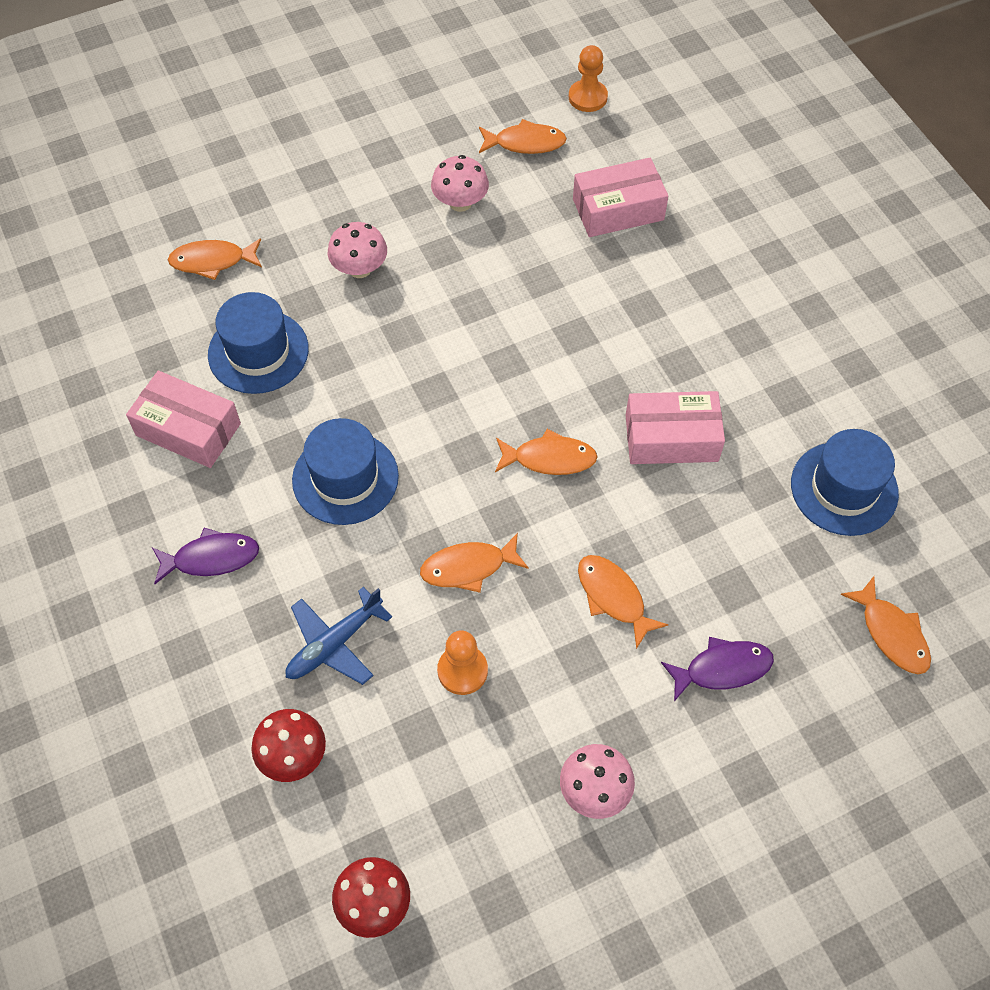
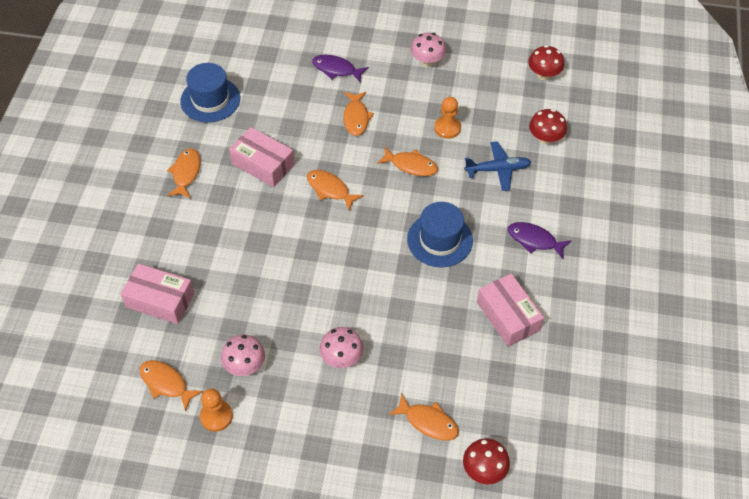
camera: 145 degrees left, 5 degrees down
blue hat [208,292,309,394] -> none
orange pawn [569,45,608,112] -> orange pawn moved to [200,388,233,432]
orange fish [841,576,931,674] -> orange fish moved to [167,148,201,198]
none -> red mushroom [463,438,510,484]

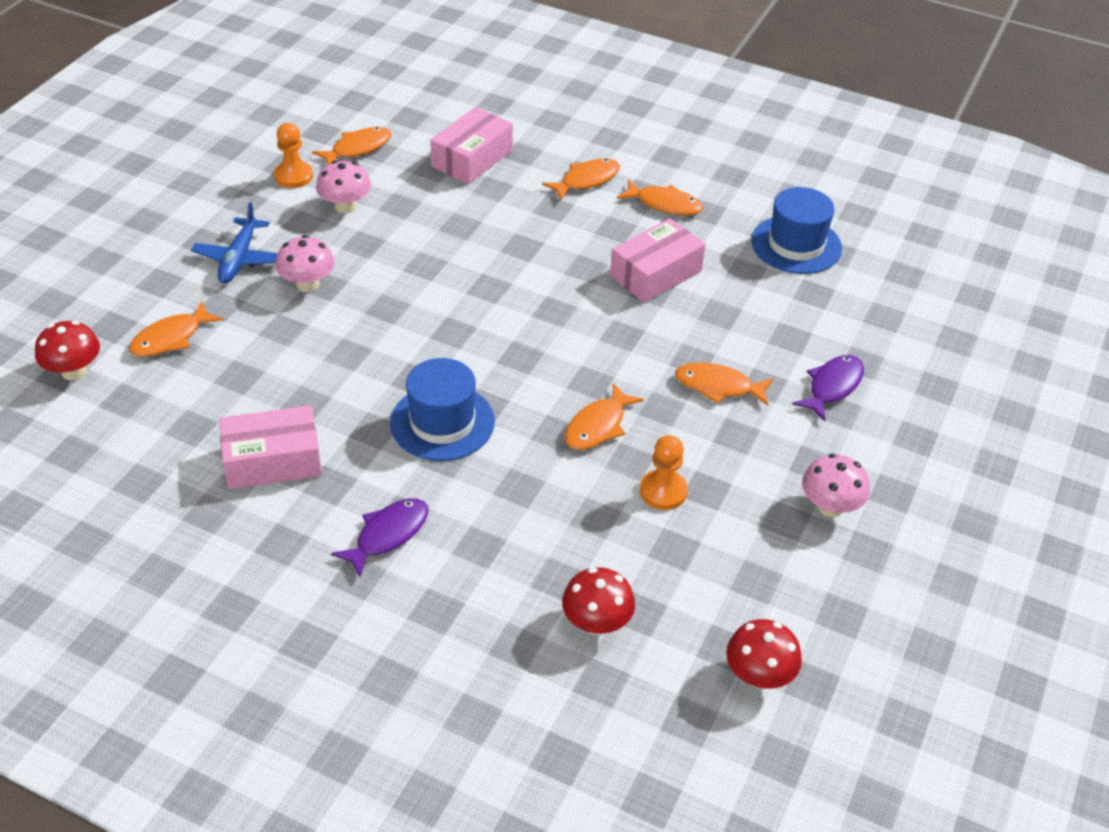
camera: 105 degrees right, 10 degrees down
orange fish [307,170,364,210] -> orange fish moved to [542,158,620,200]
blue plane [464,141,531,191] -> blue plane moved to [191,202,278,283]

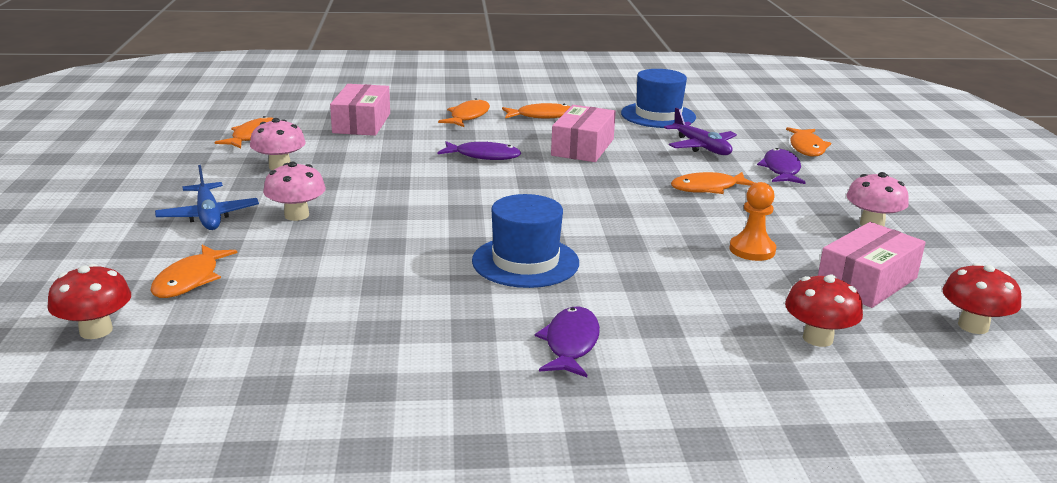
camera: 30 degrees left, 20 degrees down
pink box [219,405,322,489] -> pink box moved to [818,222,926,308]
orange pawn [274,123,313,188] -> none
orange fish [565,383,644,450] -> orange fish moved to [786,127,831,156]
none -> purple fish [438,141,521,160]
none -> purple plane [664,108,737,155]

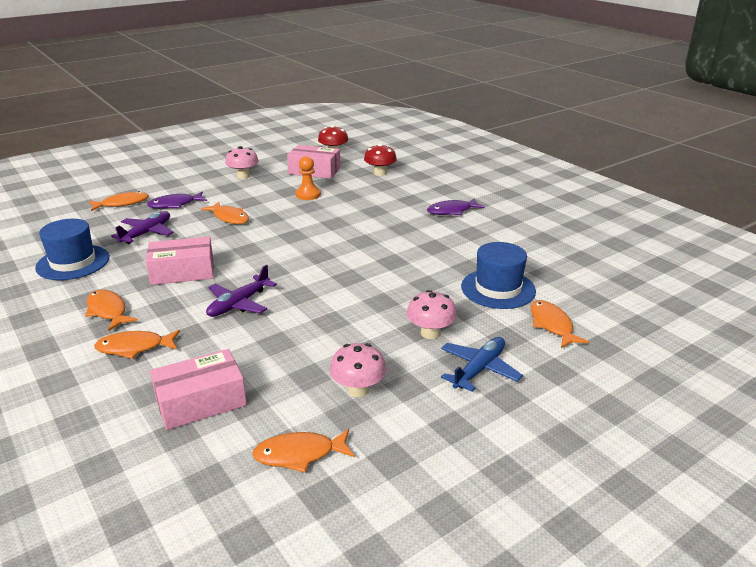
camera: 120 degrees left, 5 degrees up
red mushroom [47,264,131,339] -> none
orange fish [150,245,237,298] -> orange fish turned 90 degrees counterclockwise [531,300,589,348]
purple fish [438,141,521,160] -> purple plane [206,265,277,317]
blue hat [472,194,579,288] -> blue hat moved to [461,242,536,309]

